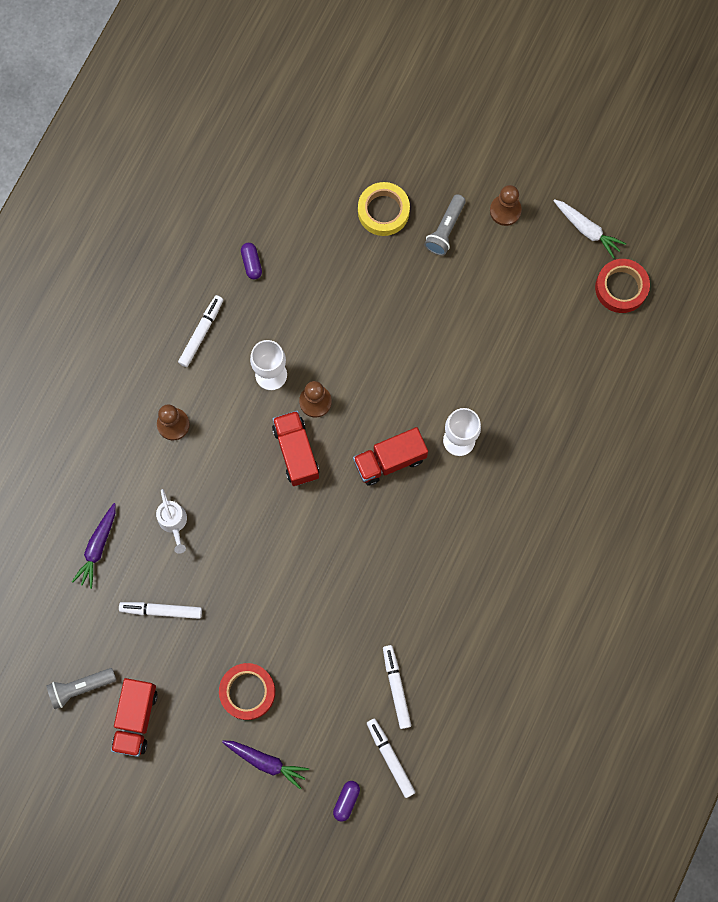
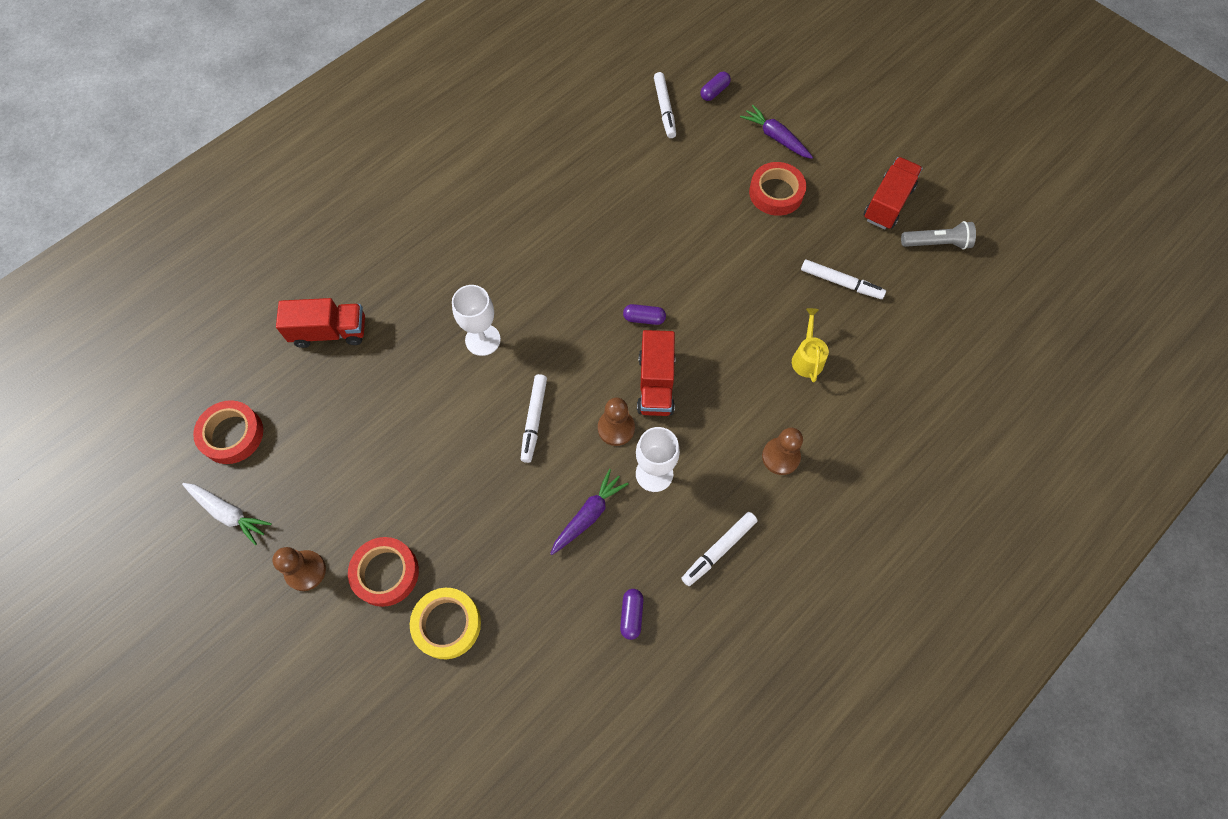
camera: 160 degrees left, 10 degrees down
purple carrot [72,503,116,589] -> purple carrot moved to [550,469,629,555]
white watering can [156,489,187,554] -> yellow watering can [792,308,829,382]
red truck [353,427,428,486] -> red truck moved to [276,298,365,348]
white marker [383,645,411,729] -> white marker moved to [521,374,547,463]
grey flashlight [424,194,466,255] -> red tape [348,537,419,607]
white carrot [553,199,626,259] -> white carrot turned 150 degrees clockwise [182,483,272,545]
none -> purple capsule [623,304,666,325]

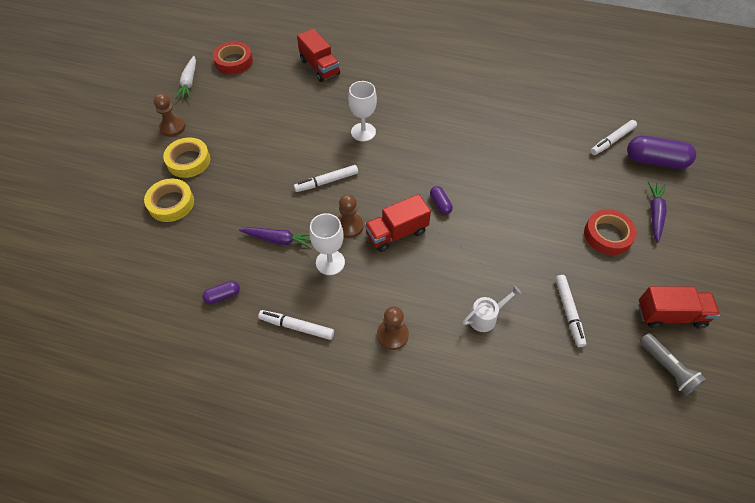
camera: 60 degrees right, 10 degrees down
red tape [348,537,419,607] -> yellow tape [163,137,210,178]
purple capsule [701,72,731,101] -> purple capsule [627,136,696,169], size x2.01
yellow watering can [792,308,829,382] -> white watering can [463,285,522,332]

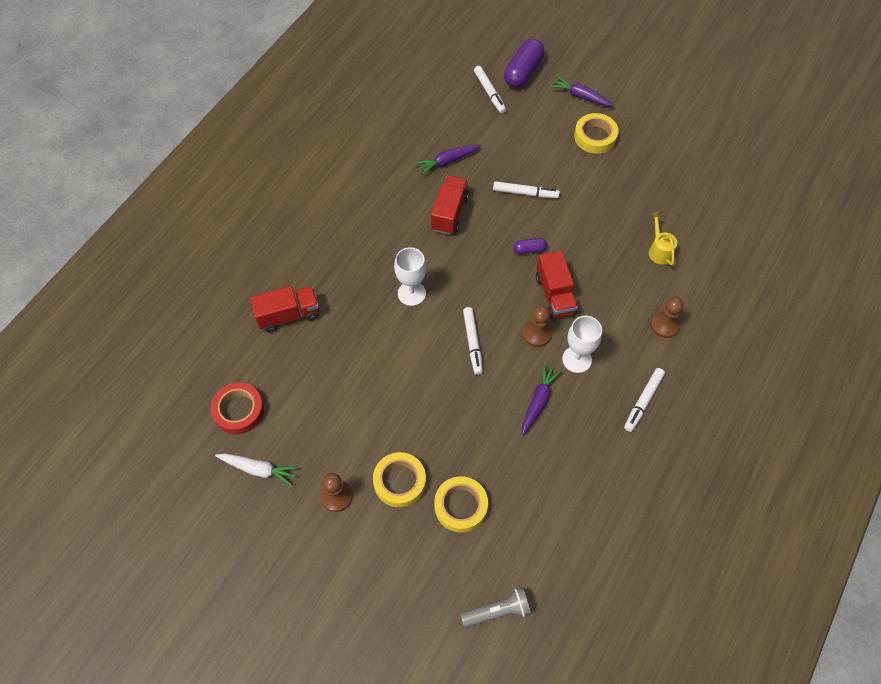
camera: 75 degrees left, 5 degrees up
purple capsule [202,281,240,304] -> none
white watering can [463,285,522,332] -> yellow watering can [649,212,677,265]
white marker [555,275,586,347] -> white marker moved to [493,181,560,198]
red tape [584,209,637,255] -> yellow tape [574,113,619,154]
red truck [638,286,720,328] -> red truck moved to [431,175,469,235]
grey flashlight [640,333,706,396] -> grey flashlight moved to [460,588,531,627]
none -> purple carrot [414,145,481,175]

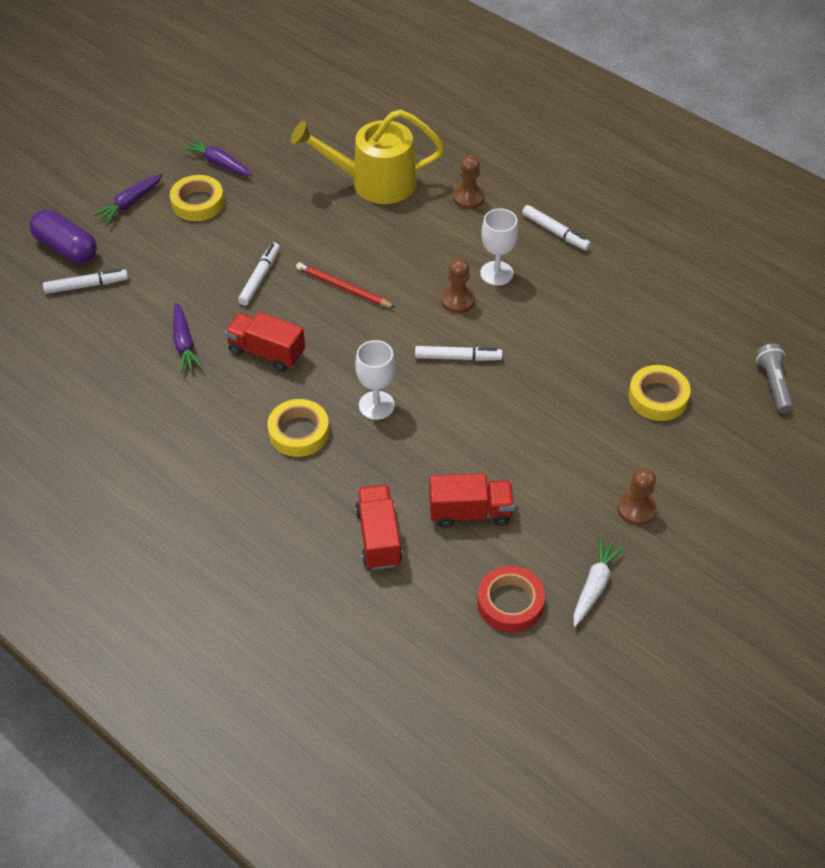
camera: 80 degrees left, 10 degrees down
yellow tape [373,452,426,507] -> yellow tape moved to [267,399,329,457]
purple capsule [513,238,547,254] -> red pencil [296,262,395,308]
purple carrot [522,363,562,435] -> purple carrot moved to [182,138,253,176]
red truck [536,251,578,319] -> red truck moved to [429,473,515,528]
yellow watering can [649,212,677,265] -> yellow watering can [291,109,444,204], size x2.25

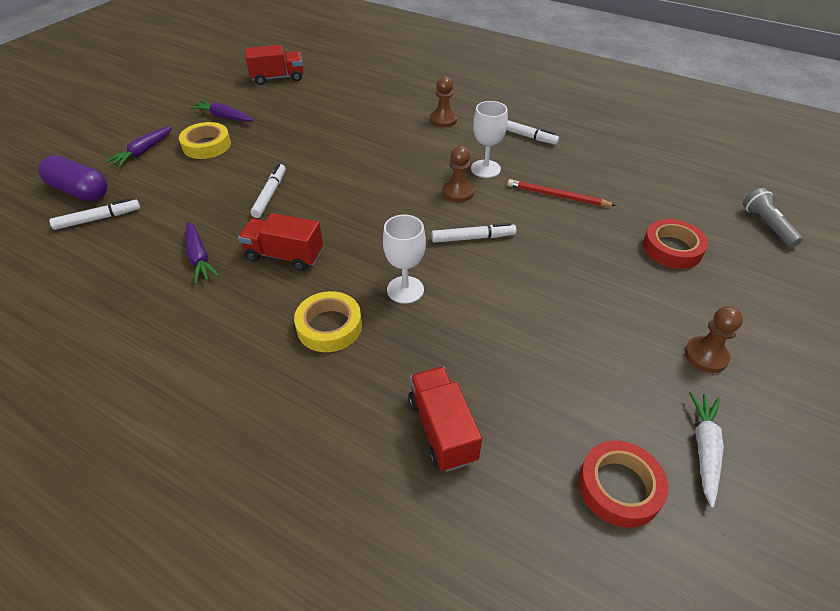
camera: 10 degrees left, 5 degrees down
yellow watering can [291,109,444,204] -> none
red pencil [296,262,395,308] -> red pencil moved to [507,179,616,206]
red truck [429,473,515,528] -> red truck moved to [245,45,303,85]
yellow tape [628,365,691,421] -> red tape [643,219,708,269]

